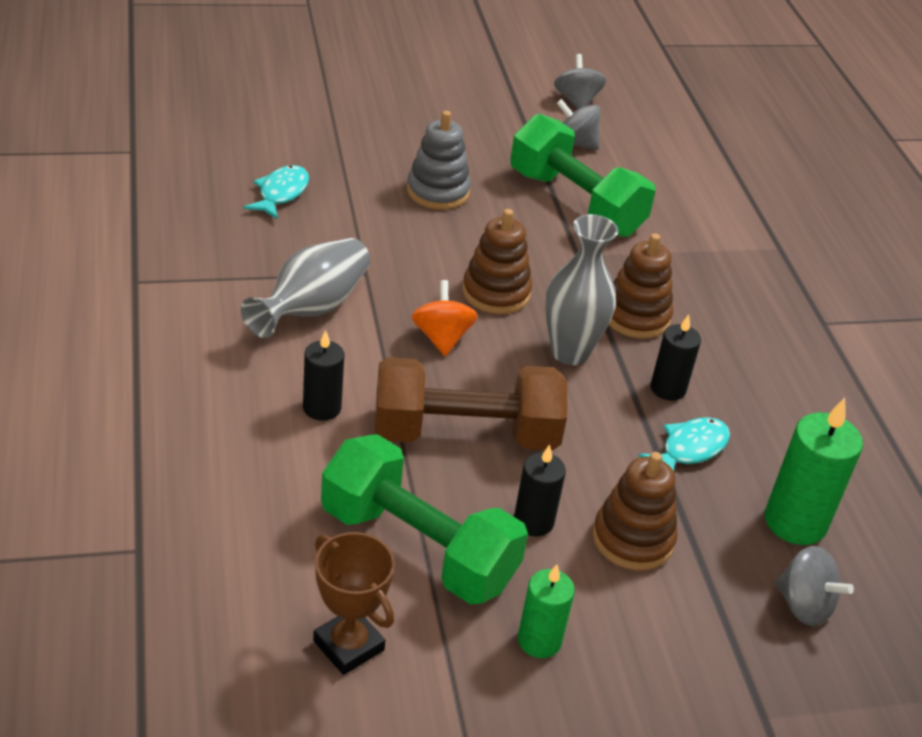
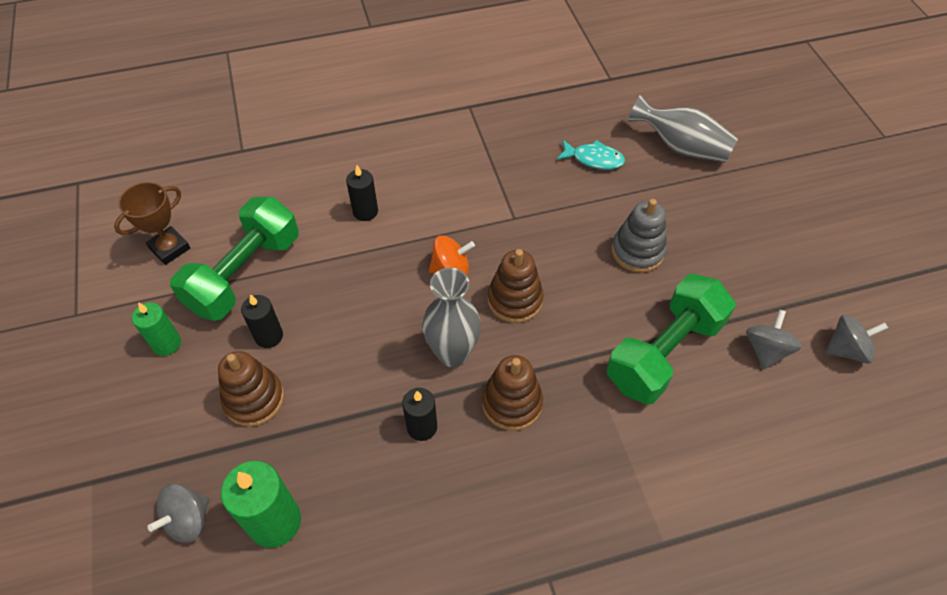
camera: 90 degrees right, 15 degrees up
grey vase [241,238,370,338] -> grey vase moved to [628,95,738,163]
brown dumbbell [375,357,567,450] -> none
turquoise fish [638,417,730,471] -> none

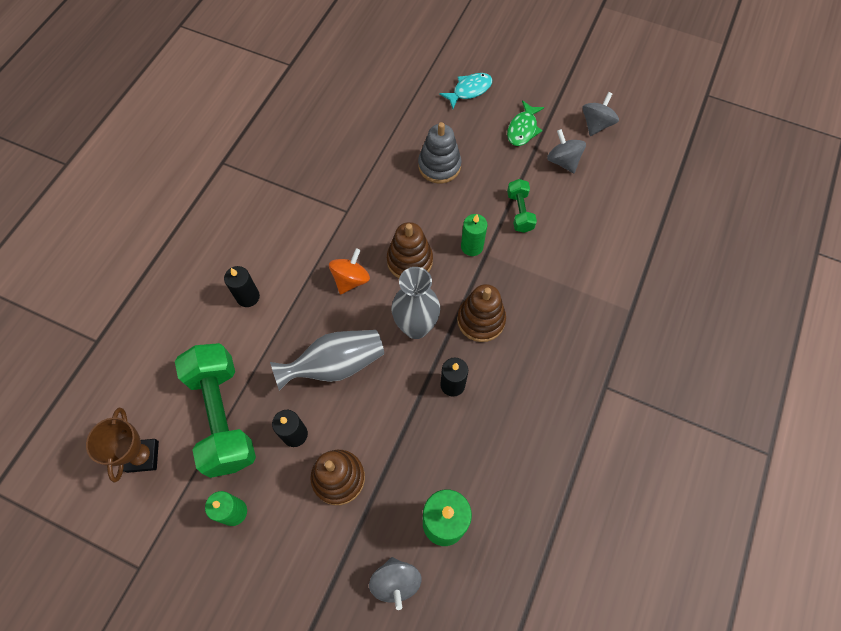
camera: 50 degrees left, 10 degrees up
turquoise fish [557,140,625,170] -> turquoise fish moved to [439,73,492,109]
green dumbbell [606,274,736,404] -> green dumbbell [507,179,537,233], size x0.48
grey vase [628,95,738,163] -> grey vase moved to [270,330,384,391]
none -> green candle [461,214,488,256]
none -> green fish [507,100,544,146]

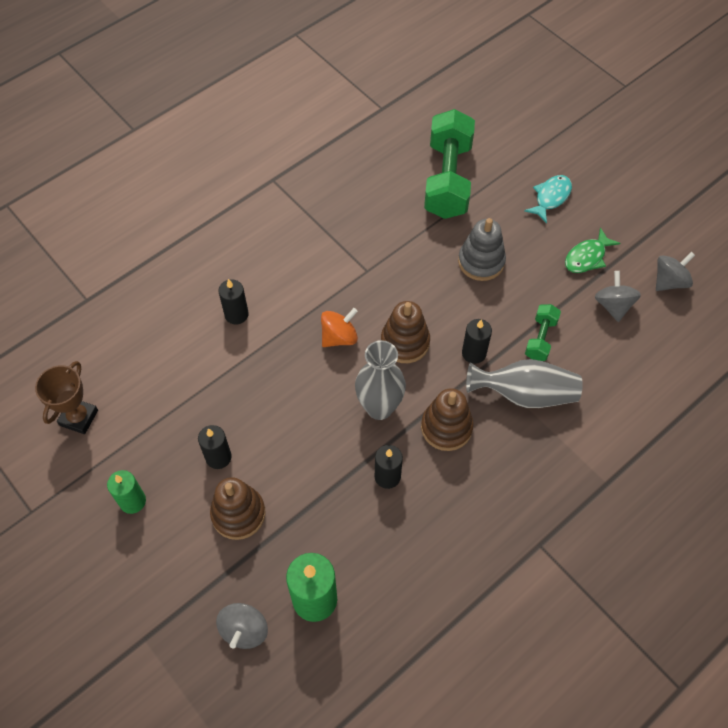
camera: 25 degrees right, 5 degrees down
green dumbbell [175,343,256,478] -> green dumbbell moved to [424,109,475,219]
grey vase [270,330,384,391] -> grey vase moved to [466,359,583,408]
turquoise fish [439,73,492,109] -> turquoise fish turned 45 degrees counterclockwise [524,175,572,223]
green candle [461,214,488,256] -> black candle [462,319,492,364]

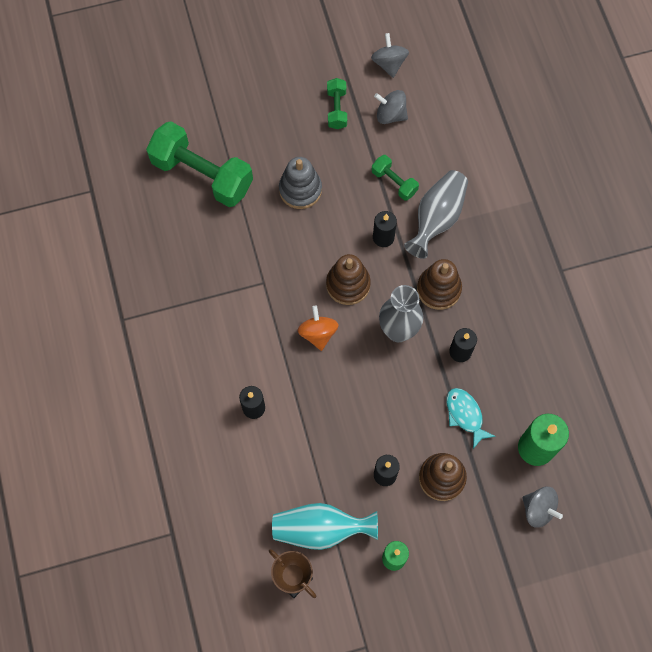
camera: 65 degrees left, 10 degrees up
turquoise fish [524,175,572,223] -> turquoise fish moved to [447,388,496,449]
green fish [565,227,621,273] -> green dumbbell [327,78,347,129]
none -> turquoise vase [272,503,378,550]

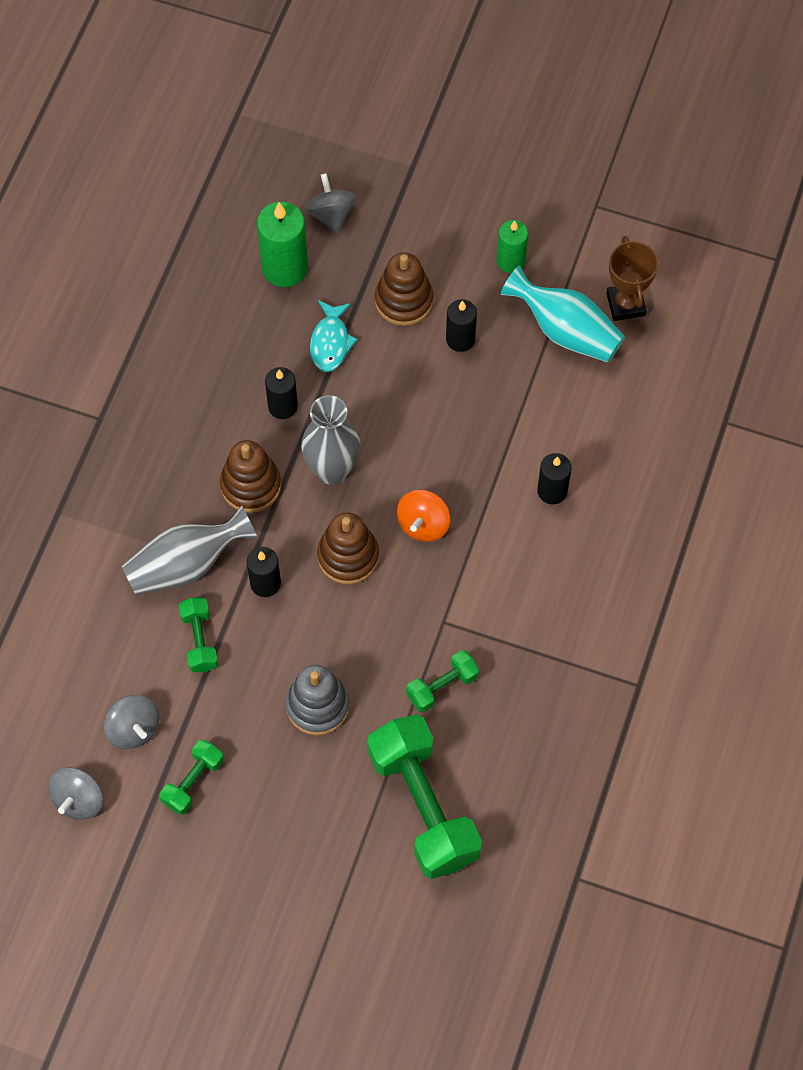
camera: 145 degrees left, 5 degrees down
none -> green dumbbell [406,650,479,712]

